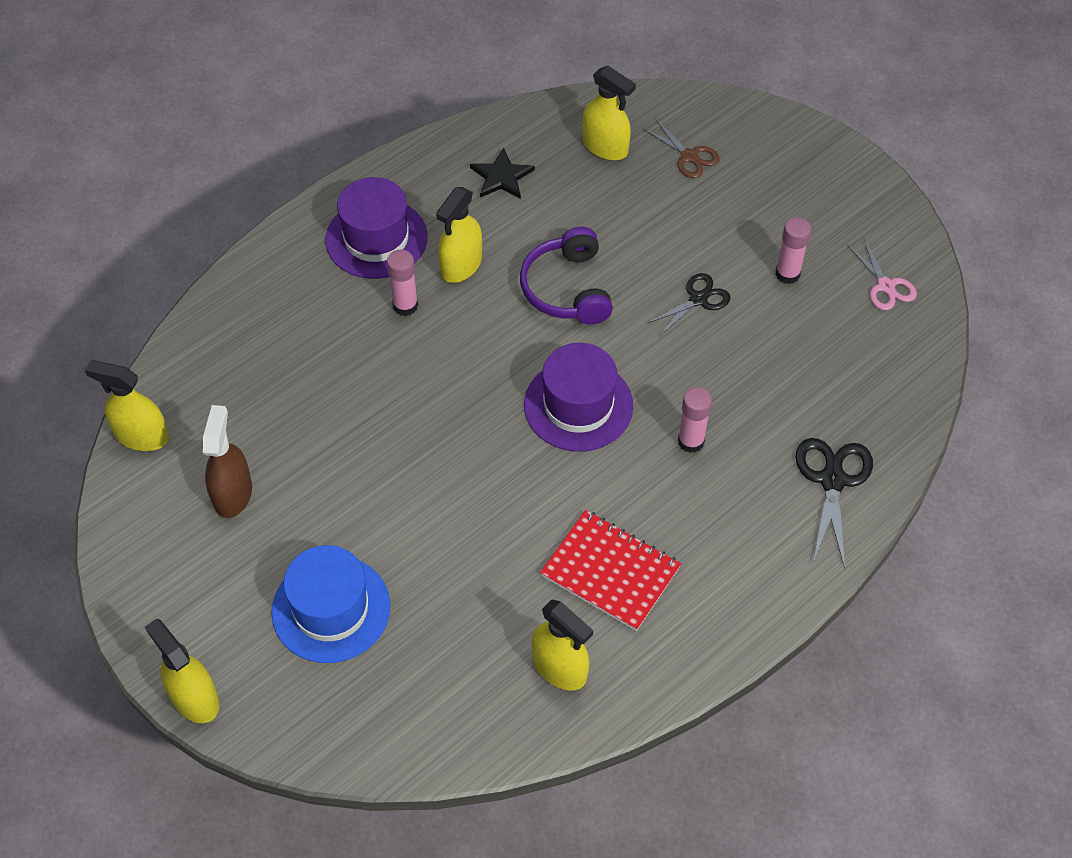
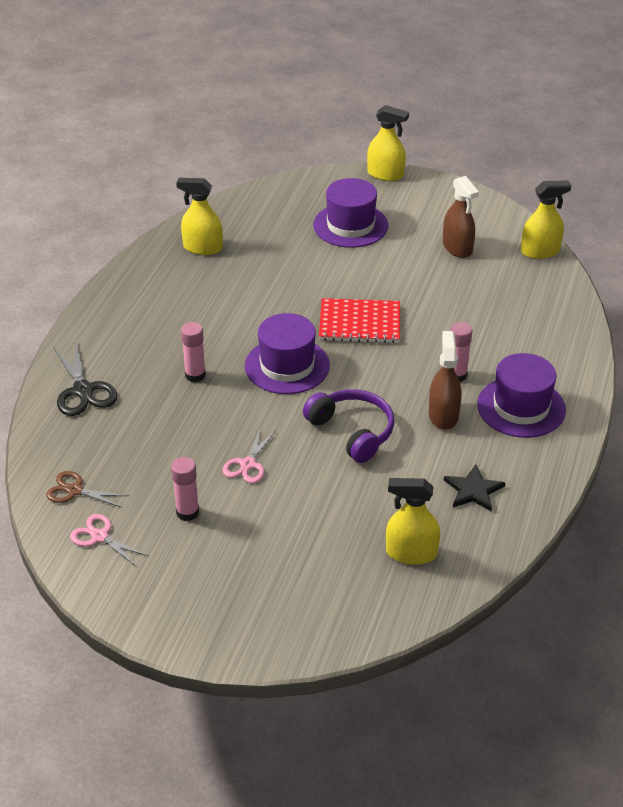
camera: 150 degrees right, 15 degrees down
blue hat [271,545,390,663] -> purple hat [313,178,388,248]
yellow spray bottle [436,187,482,283] -> brown spray bottle [429,331,461,430]
red notebook [540,510,681,631] -> red notebook moved to [319,298,400,343]
brown scissors [643,119,720,178] -> brown scissors moved to [46,471,129,508]
black scissors [646,273,731,337] -> pink scissors [223,427,276,483]

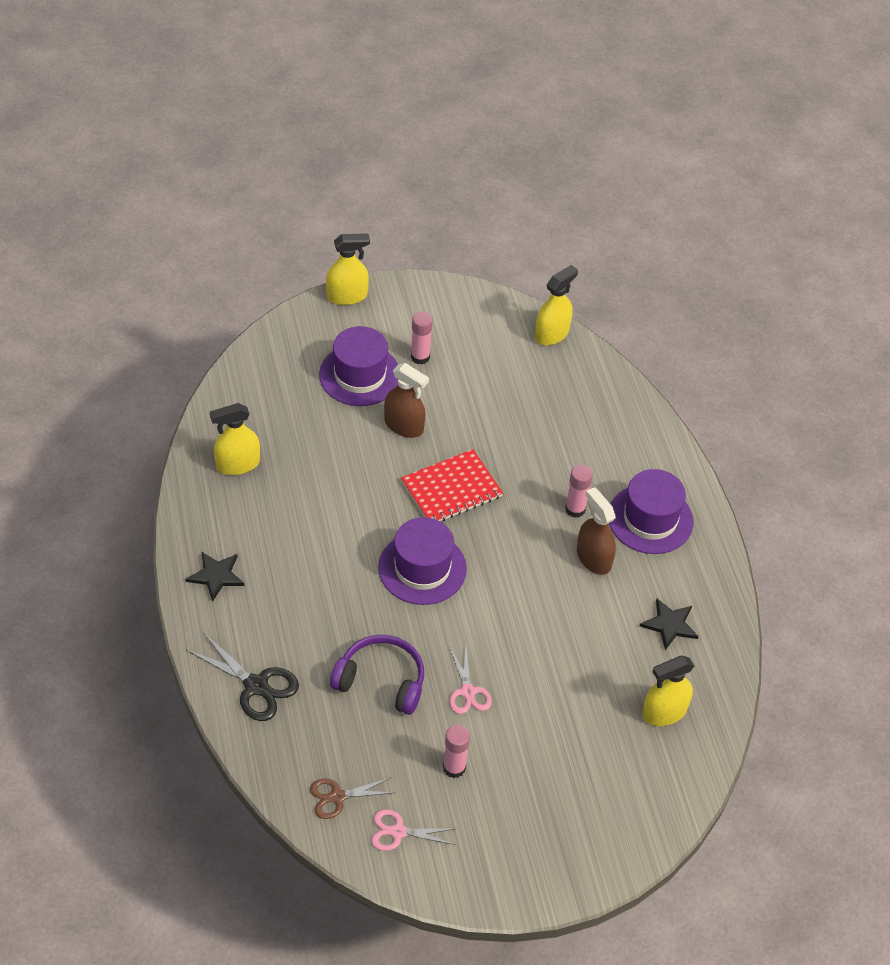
camera: 35 degrees left, 10 degrees up
pink glue stick [181,322,206,382] -> pink glue stick moved to [411,311,433,365]
purple headphones [303,389,394,463] -> purple headphones moved to [330,635,424,715]
brown spray bottle [443,176,479,258] -> brown spray bottle moved to [384,363,429,438]
none -> black star [186,551,244,602]

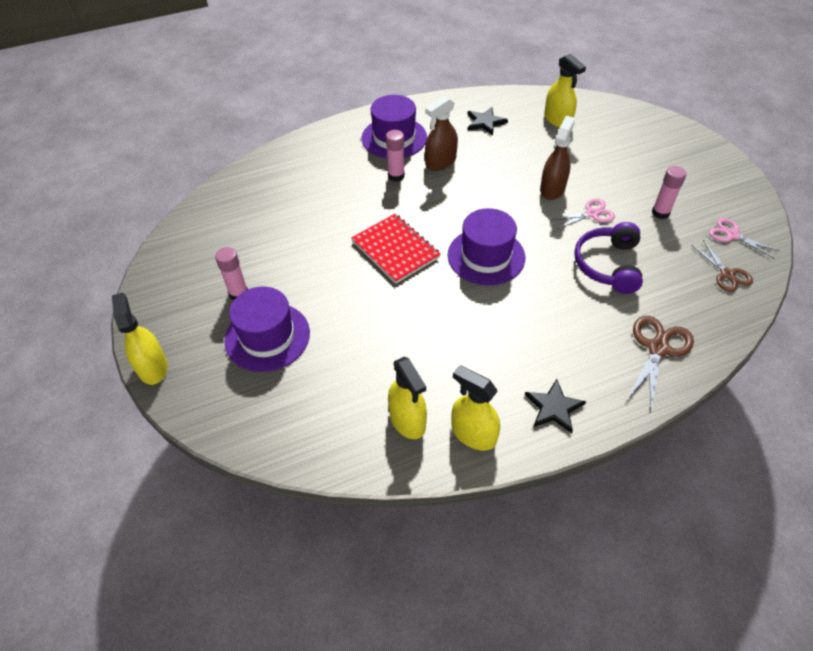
camera: 95 degrees left, 0 degrees up
black scissors [186,632,299,721] -> brown scissors [626,316,694,410]
pink scissors [371,809,455,851] -> pink scissors turned 135 degrees clockwise [709,218,779,259]
brown spray bottle [384,363,429,438] -> brown spray bottle moved to [540,116,575,200]
yellow spray bottle [535,265,578,345] -> yellow spray bottle moved to [451,365,500,451]

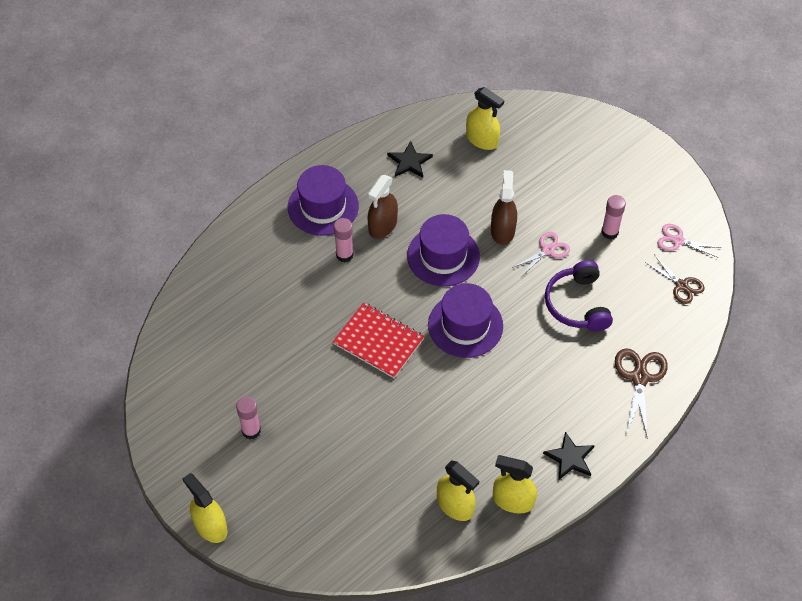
camera: 20 degrees left, 5 degrees up
purple hat [224,286,310,372] -> purple hat moved to [407,214,480,286]

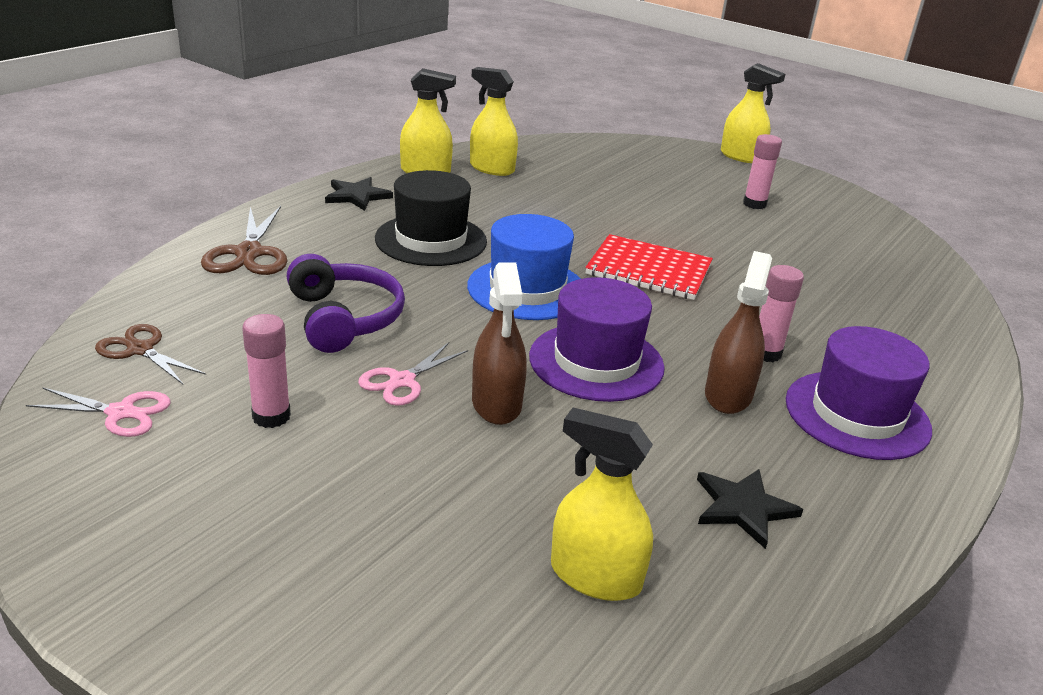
camera: 165 degrees right, 25 degrees down
purple hat [428,283,503,358] -> blue hat [467,214,581,320]
none -> black hat [375,170,487,266]

